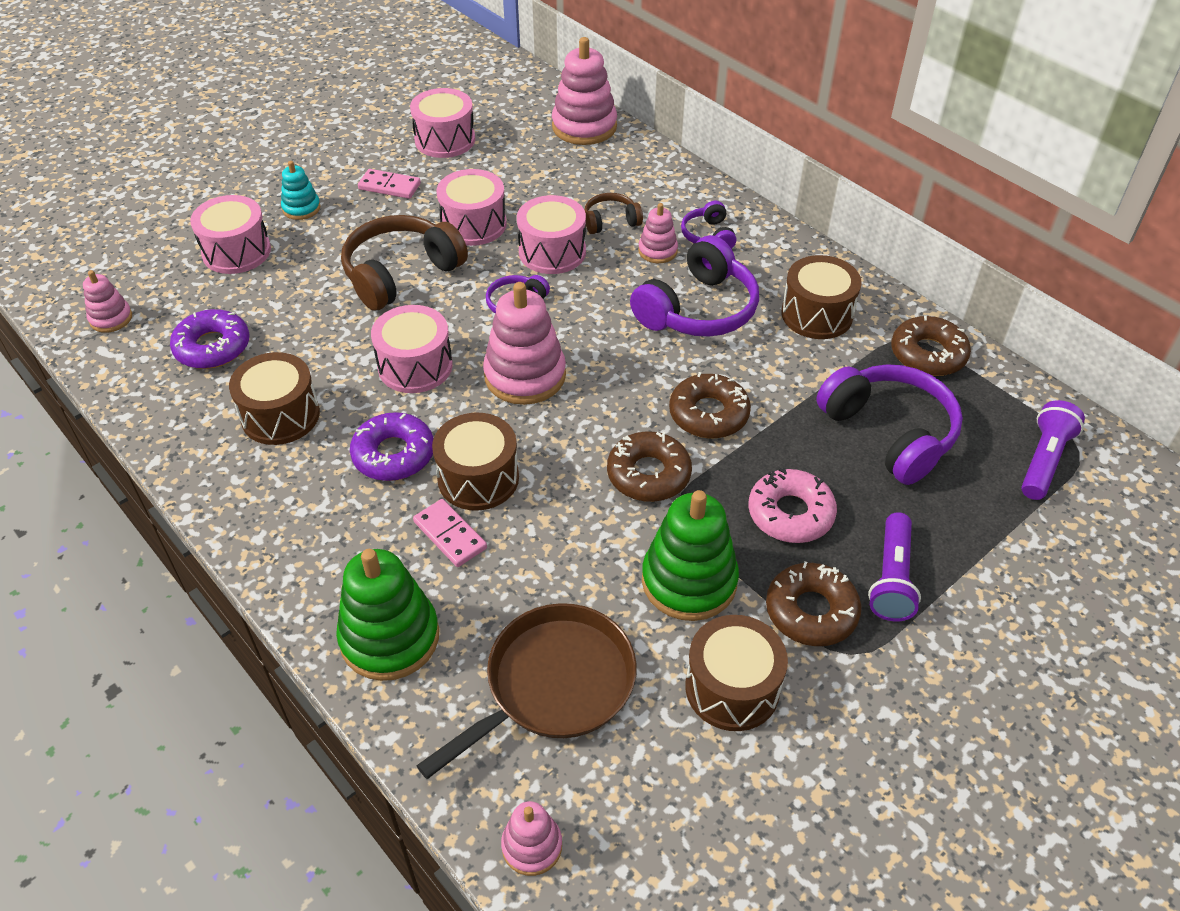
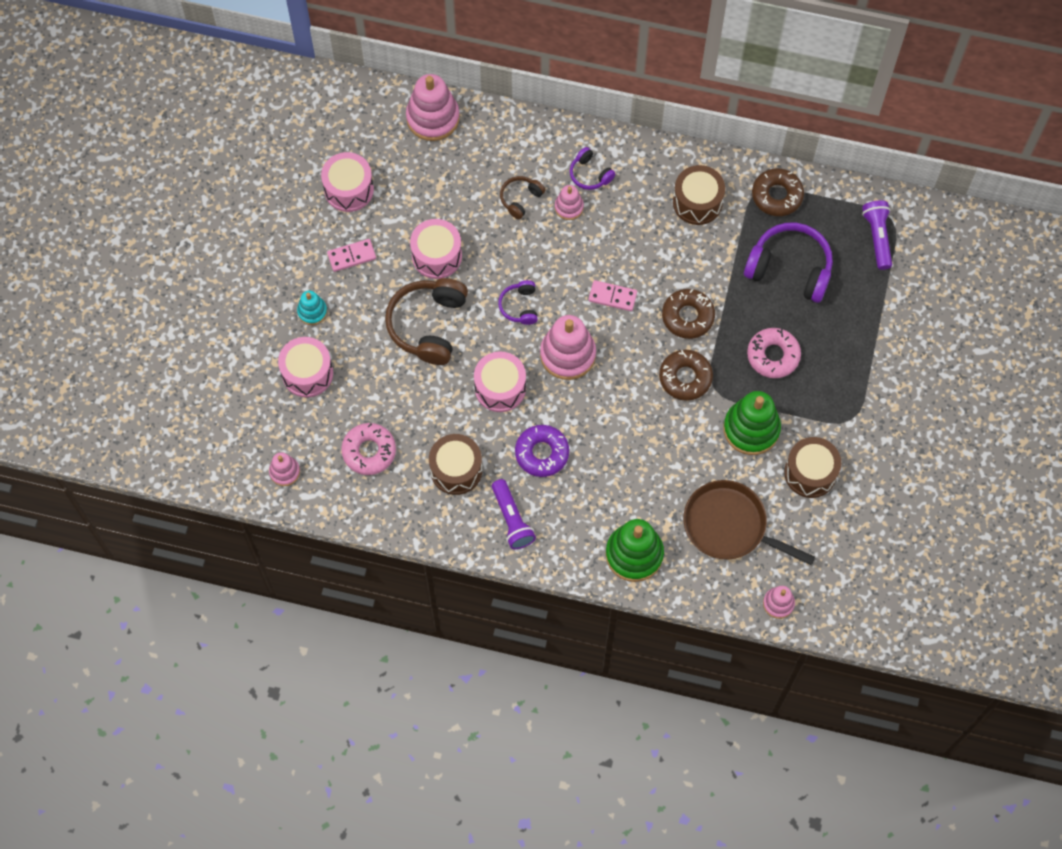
camera: 35 degrees left, 20 degrees up
purple donut [170,309,249,369] -> pink donut [341,423,396,475]
pink domino [413,499,487,567] -> pink domino moved to [589,280,637,311]
brown pan [416,603,637,779] -> brown pan turned 75 degrees counterclockwise [683,480,815,565]
brown drum [432,413,519,511] -> none
pink drum [517,195,586,274] -> none
purple headphones [630,235,759,337] -> none
brown donut [766,561,861,646] -> none
purple flashlight [868,512,921,621] -> purple flashlight moved to [492,479,536,549]

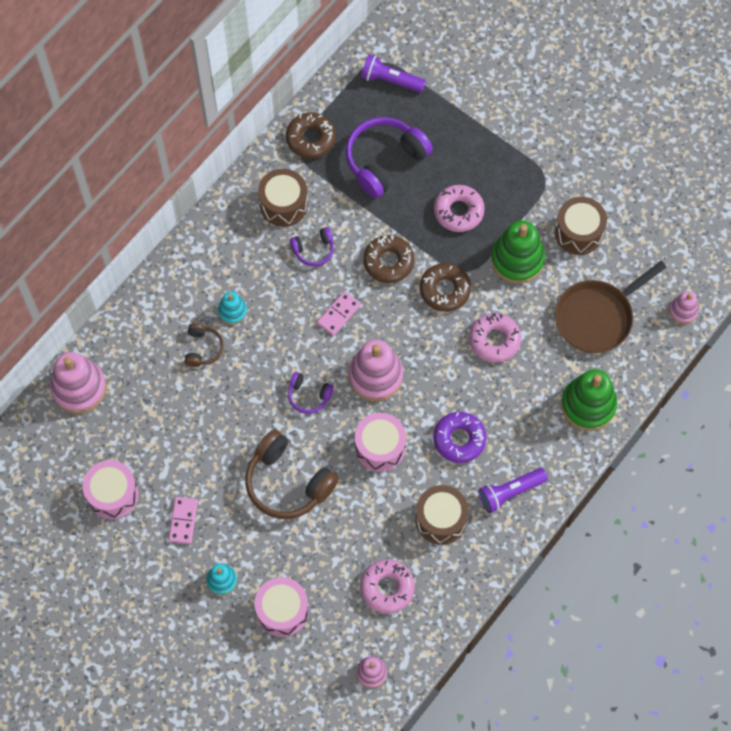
camera: 65 degrees left, 0 degrees up
pink drum [410,219,462,279] -> none
purple flashlight [492,479,536,549] -> purple flashlight turned 150 degrees clockwise [479,468,548,513]
brown headphones [500,176,545,219] -> brown headphones turned 150 degrees counterclockwise [185,323,224,367]
pink stacking toy [555,185,584,220] -> turquoise stacking toy [218,291,247,325]
purple headphones [570,147,615,190] -> purple headphones moved to [290,227,334,266]
none -> pink donut [469,313,521,362]

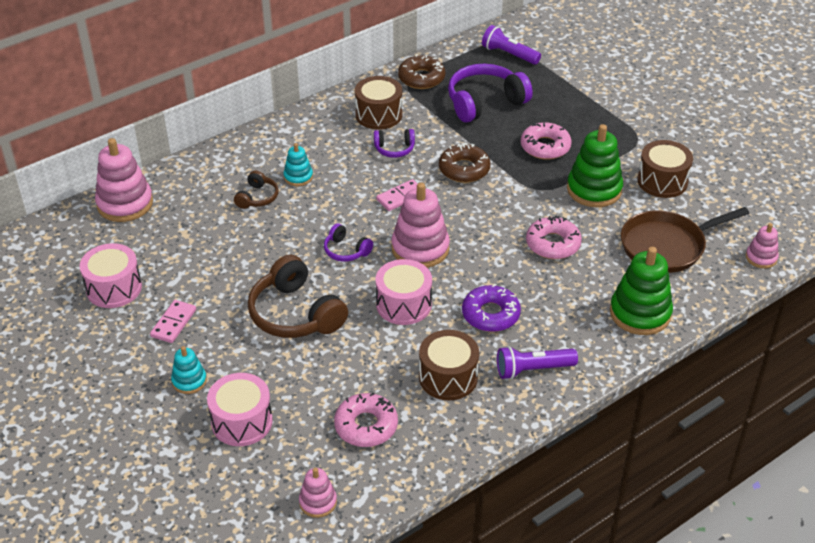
camera: 15 degrees right, 25 degrees down
brown donut [420,263,471,312] -> none

